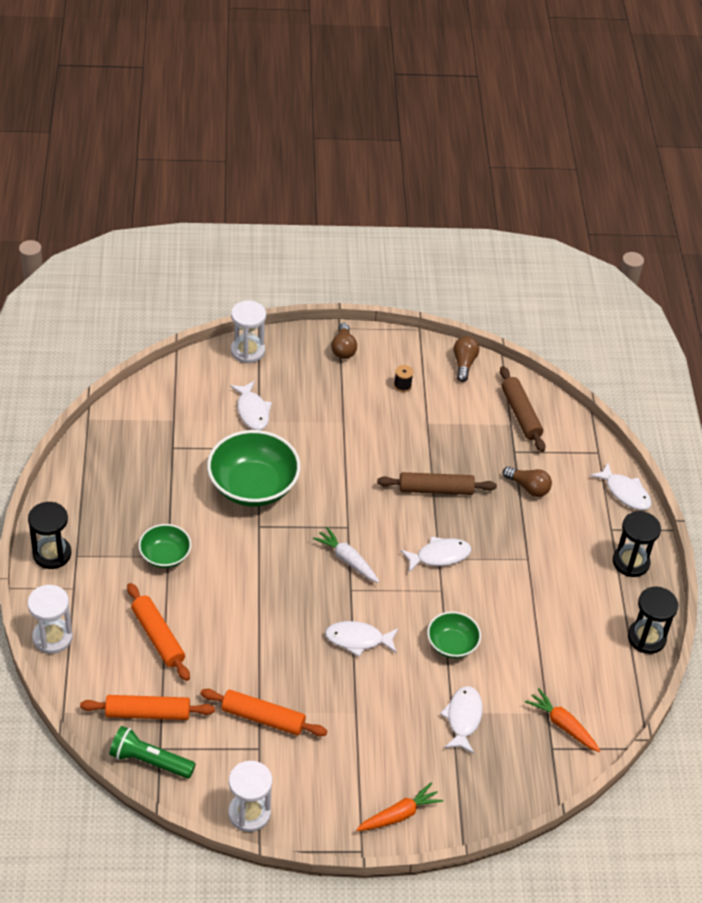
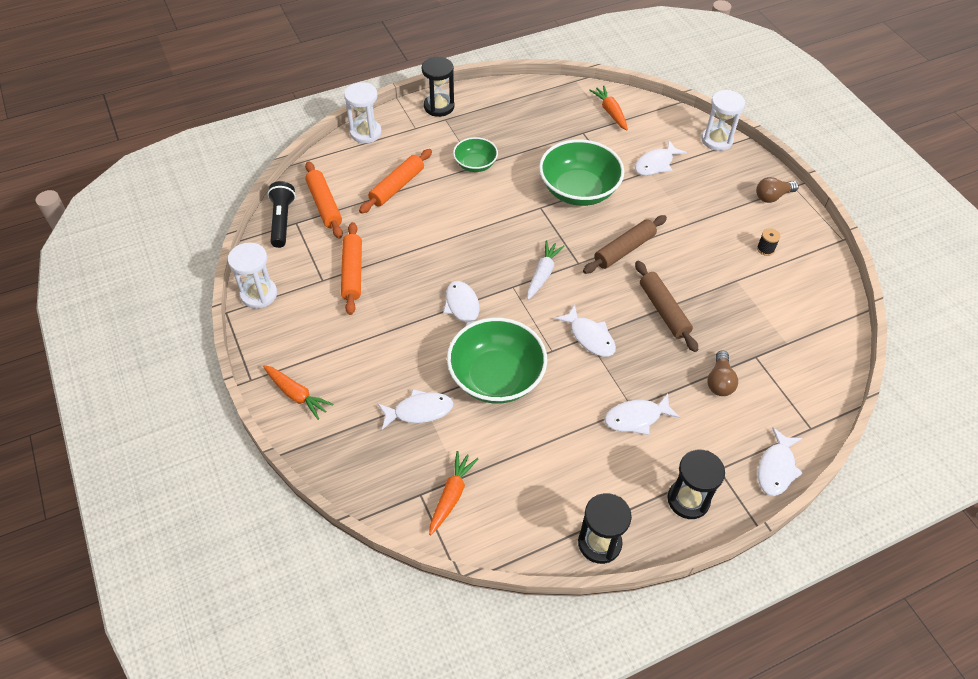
camera: 70 degrees right, 5 degrees up
green flashlight [109,726,196,779] -> black flashlight [267,181,296,248]
green bowl [427,611,481,658] -> green bowl [447,318,547,404], size x1.83
brown light bulb [453,336,479,382] -> none
brown rolling pin [500,366,545,452] -> brown rolling pin moved to [583,215,667,274]
none -> orange carrot [589,86,628,130]
none -> white fish [604,393,680,435]

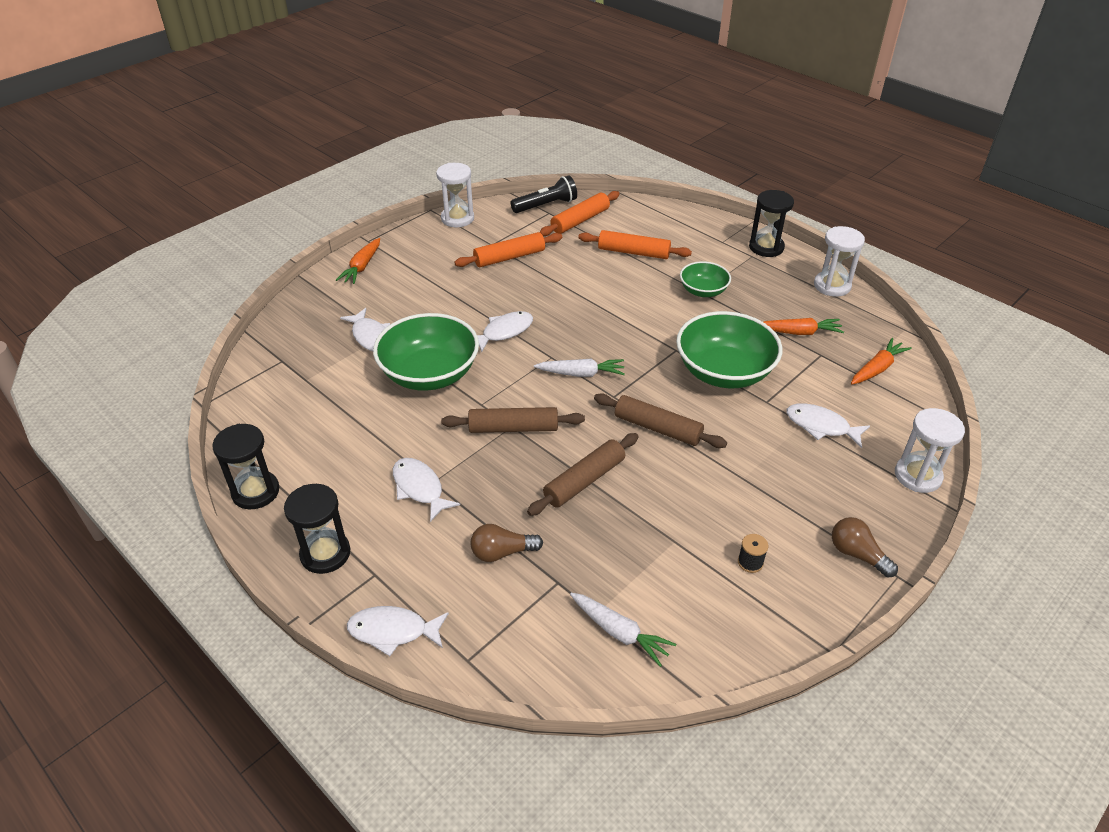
camera: 70 degrees right, 10 degrees down
white hourglass [344,82,382,143] -> white hourglass moved to [814,226,865,297]
orange carrot [429,451,478,535] -> orange carrot moved to [764,318,844,335]
white fish [554,305,616,357] -> brown rolling pin [441,407,585,433]
none -> white carrot [570,593,676,667]

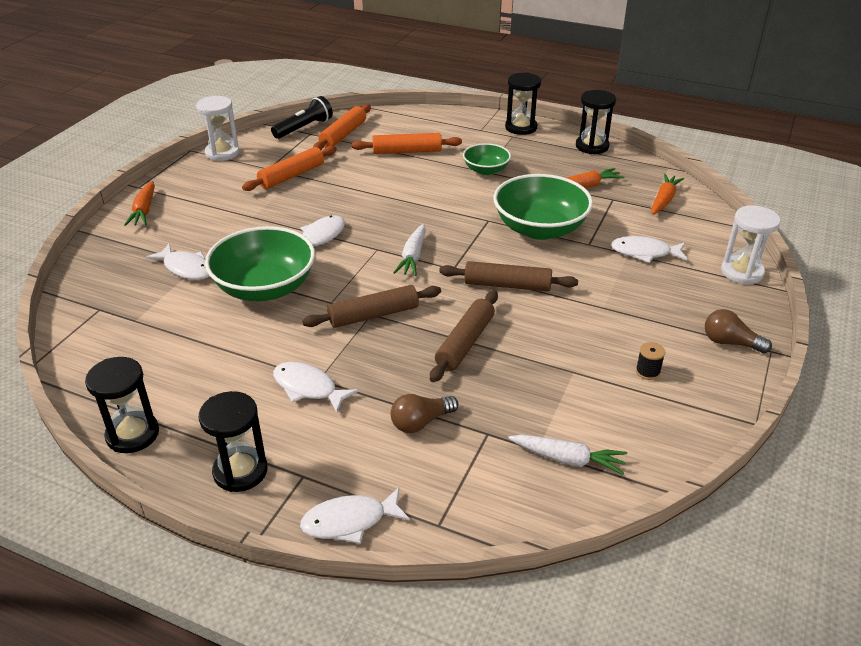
camera: 20 degrees left, 5 degrees down
white carrot [534,359,625,377] -> white carrot turned 120 degrees clockwise [393,224,426,276]
white hourglass [814,226,865,297] -> black hourglass [576,90,616,154]

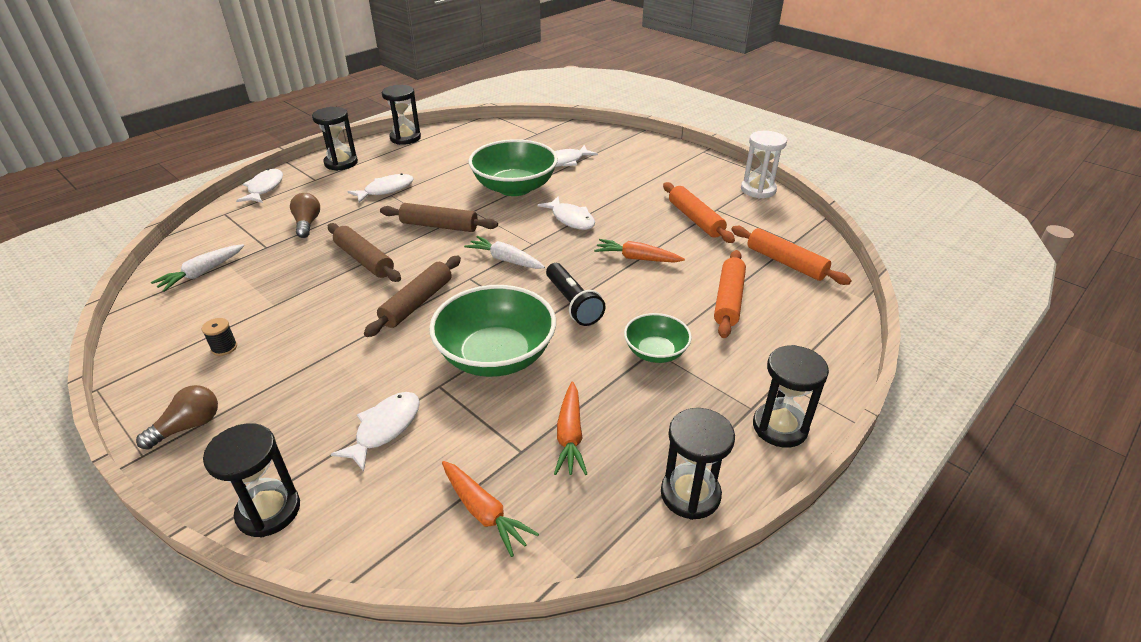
camera: 110 degrees right, 0 degrees up
orange carrot [124,181,155,226] -> orange carrot moved to [594,239,685,263]
black flashlight [271,96,333,139] -> black flashlight moved to [546,263,606,326]
brown rolling pin [302,285,441,328] -> brown rolling pin turned 75 degrees counterclockwise [380,203,498,232]
white hourglass [721,205,781,285] -> black hourglass [203,423,300,537]

